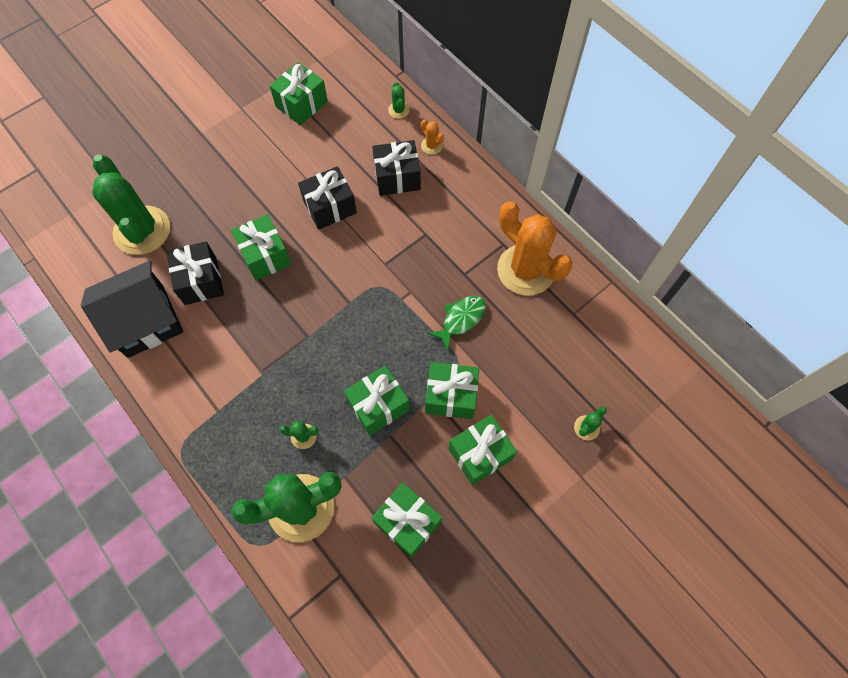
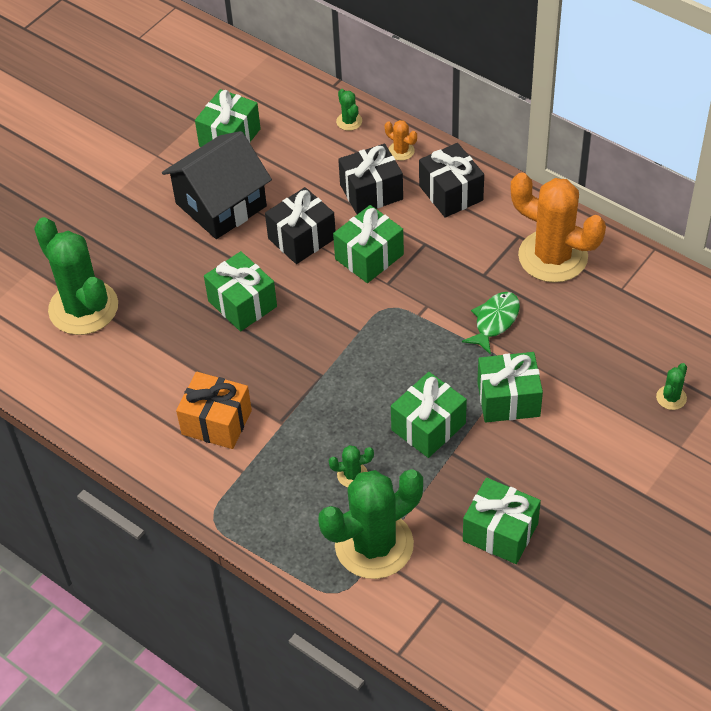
camera: 10 degrees left, 15 degrees down
black house [81,261,183,358] -> black house moved to [162,131,272,239]
black gift [166,241,224,305] -> black gift moved to [419,143,484,218]
green gift [448,414,517,485] -> green gift moved to [333,205,404,283]
none -> orange gift [176,372,252,449]

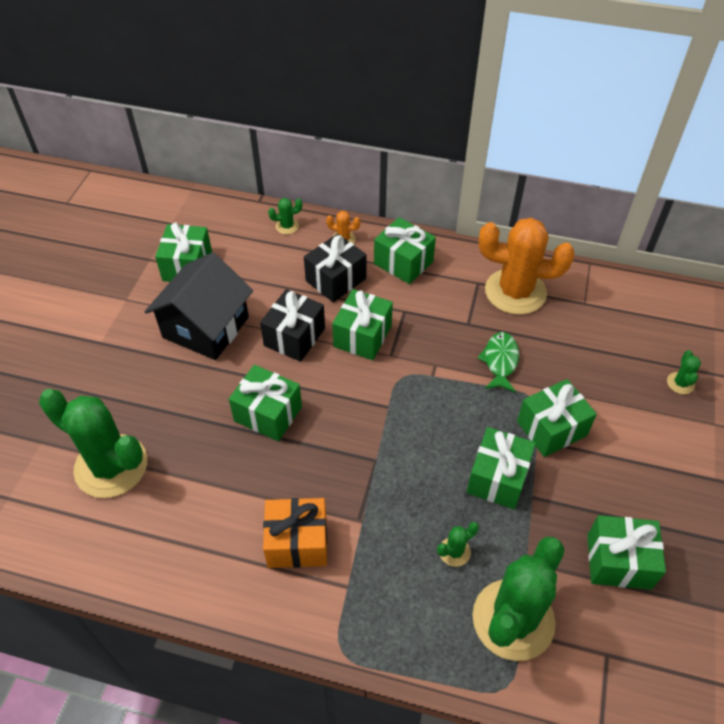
camera: 25 degrees left, 0 degrees up
green cactus [336,89,362,131] -> green cactus turned 60 degrees counterclockwise [268,198,302,234]
black gift [419,143,484,218] -> green gift [374,217,436,284]

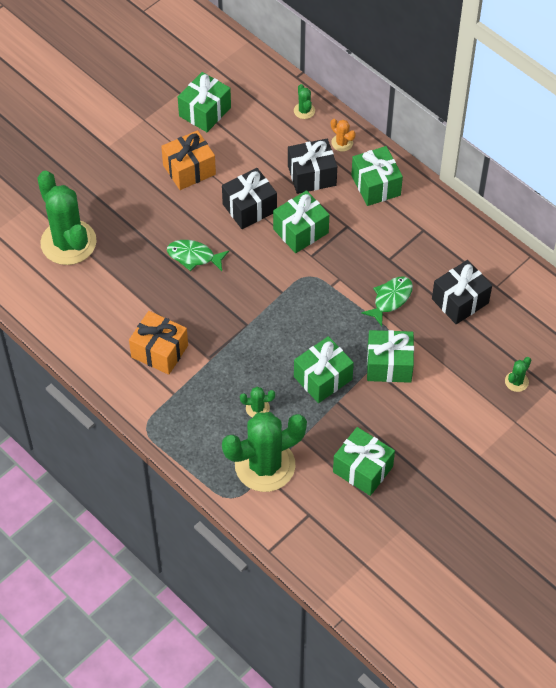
camera: 30 degrees right, 5 degrees up
black house [145,252,253,360] -> orange gift [161,130,216,190]
green gift [229,365,302,441] -> green fish [167,240,229,271]
green cactus [268,198,302,234] -> green cactus turned 60 degrees clockwise [294,84,315,119]
orange cactus [479,218,574,315] -> none
none -> black gift [432,260,492,324]

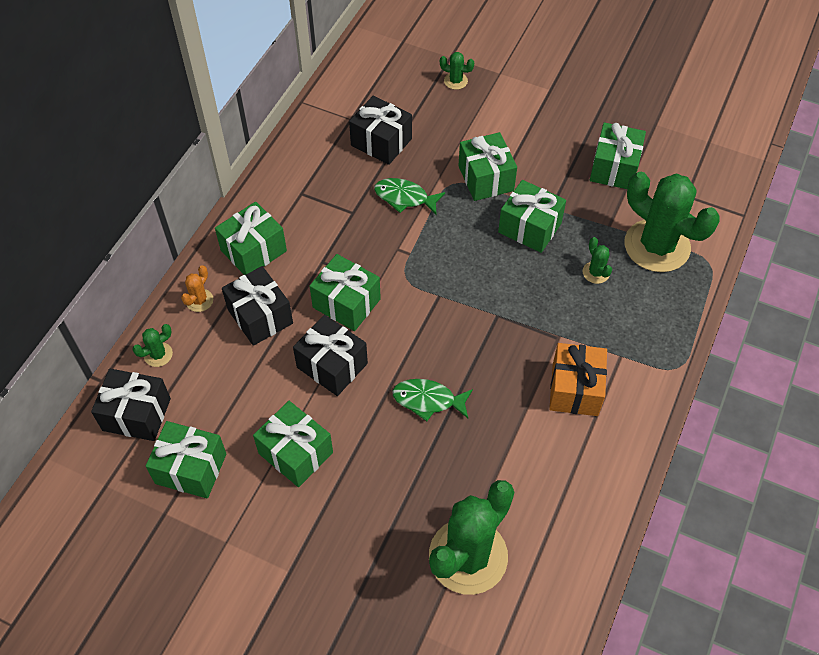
camera: 110 degrees left, 0 degrees up
orange gift [161,130,216,190] -> green gift [253,401,333,487]
green fish [167,240,229,271] -> green fish turned 105 degrees clockwise [392,379,473,421]
none -> black gift [91,369,171,441]

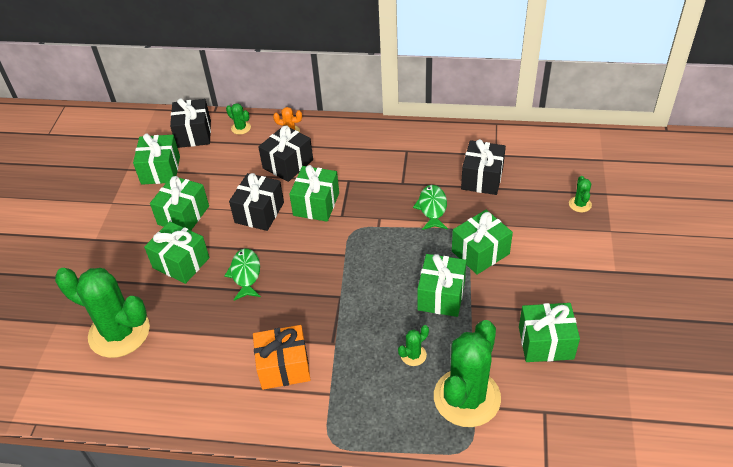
camera: 75 degrees right, 10 degrees down
green gift [215,202,287,275] -> green gift moved to [144,221,209,284]

